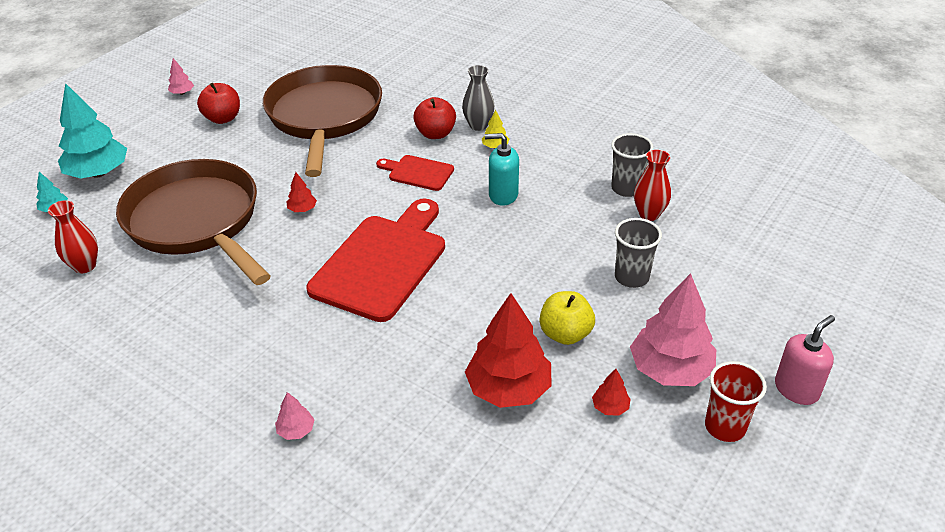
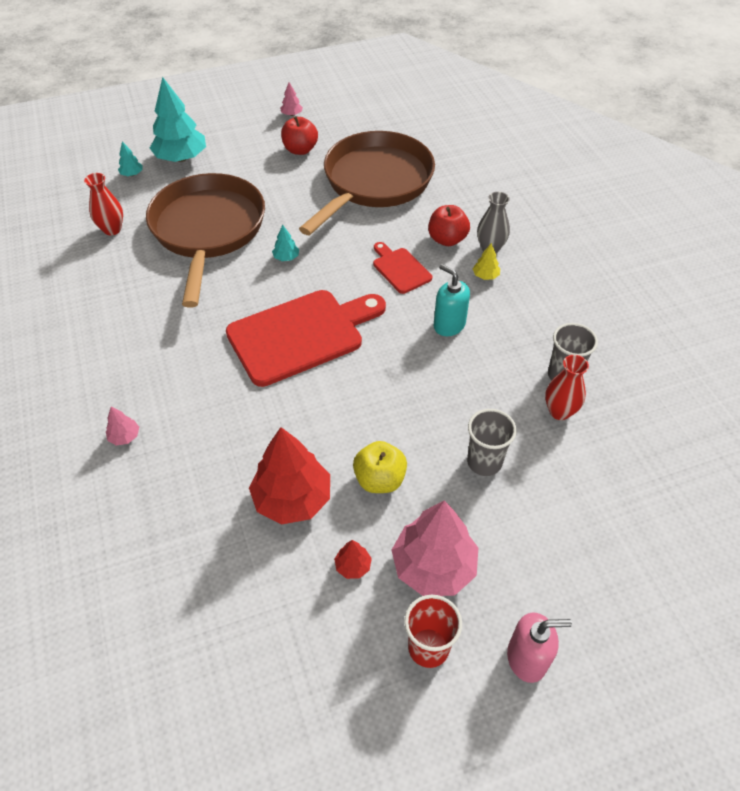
camera: 35 degrees right, 10 degrees up
red tree [287,172,317,212] -> turquoise tree [272,225,299,261]

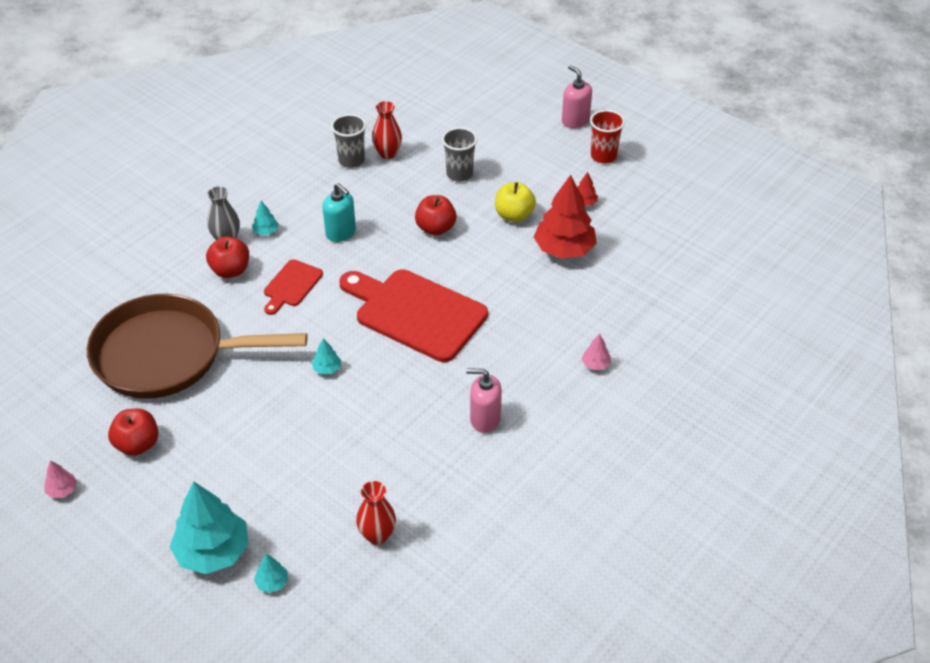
camera: 120 degrees left, 5 degrees down
brown pan [146,173,265,308] -> none
pink tree [392,500,478,596] -> none
turquoise soap dispenser [434,264,470,336] -> turquoise soap dispenser turned 60 degrees counterclockwise [323,183,356,242]
yellow tree [473,243,500,280] -> turquoise tree [252,201,279,235]
none -> red apple [415,195,457,235]
none -> pink soap dispenser [466,369,502,433]

